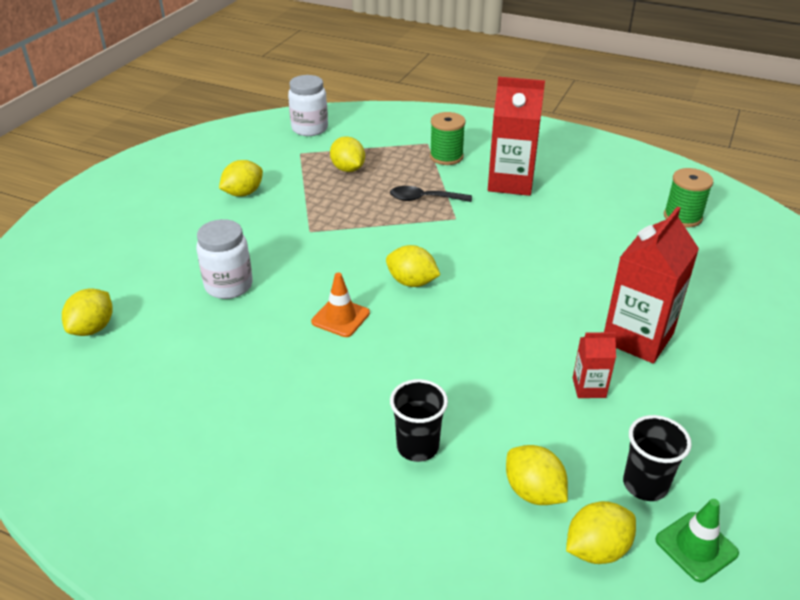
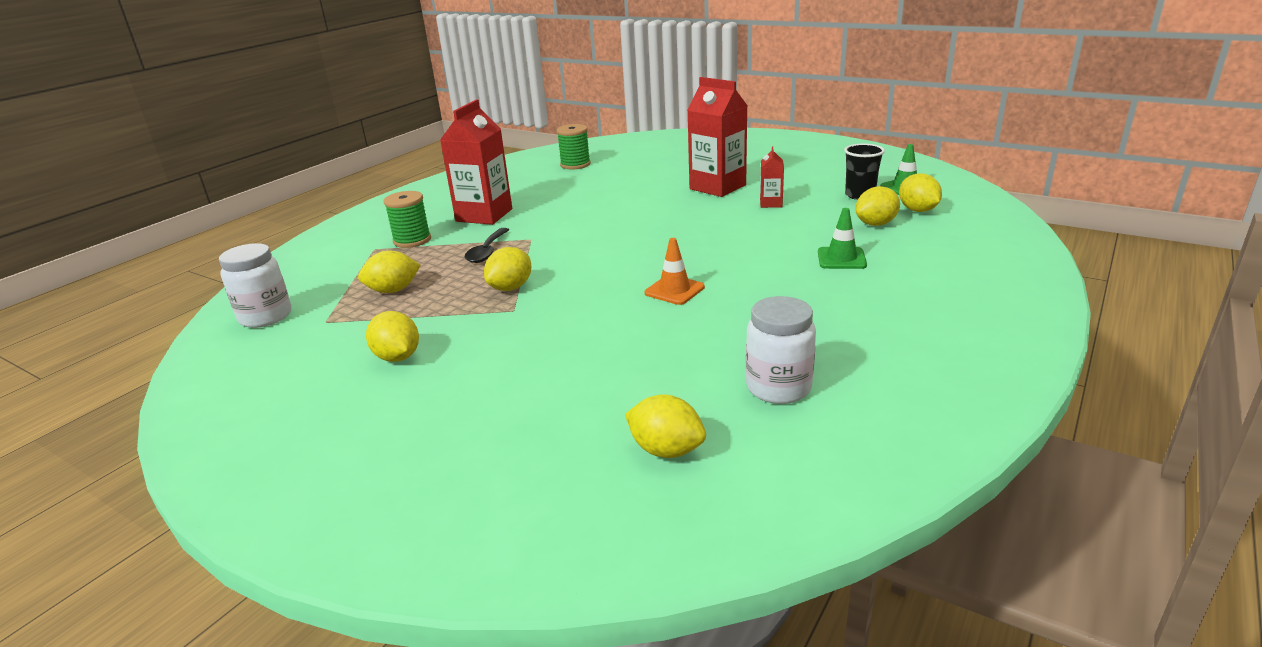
camera: 80 degrees left, 10 degrees down
white jar [196,219,253,299] -> white jar moved to [746,296,816,404]
yellow lemon [386,245,440,287] -> yellow lemon moved to [484,247,531,291]
black cup [390,379,448,462] -> green traffic cone [818,208,867,269]

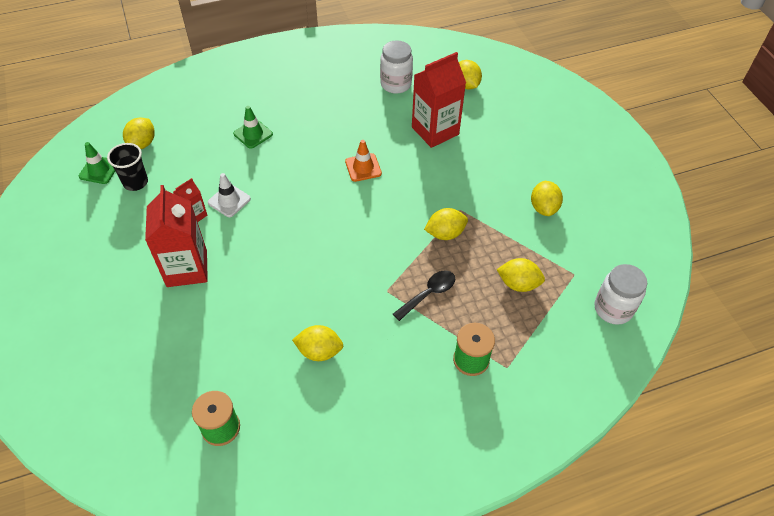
camera: 145 degrees left, 25 degrees up
red carton [440,99,512,225] -> red carton moved to [412,52,466,148]
yellow lemon [855,186,900,226] -> yellow lemon moved to [292,325,343,361]
none -> white traffic cone [208,173,251,217]

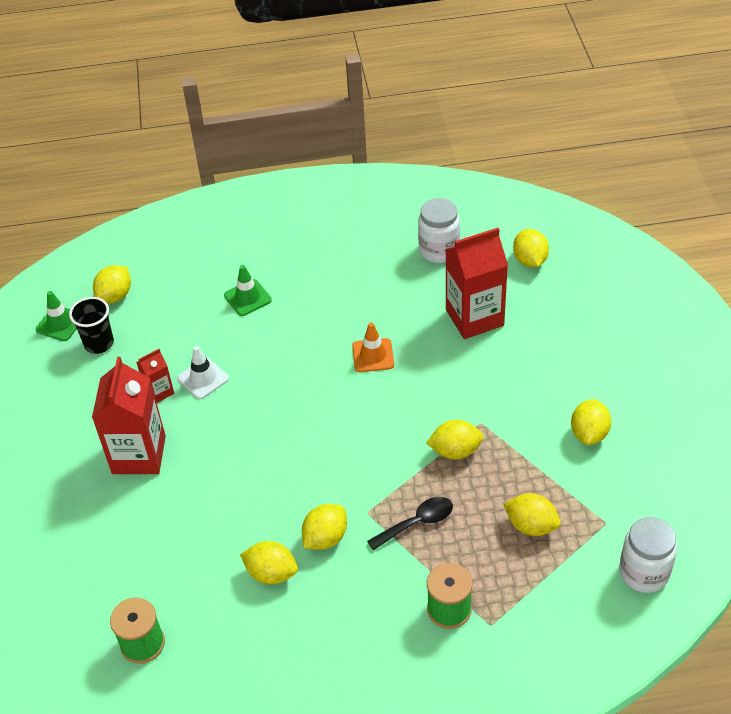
camera: 15 degrees right, 5 degrees down
none -> yellow lemon [302,504,347,550]

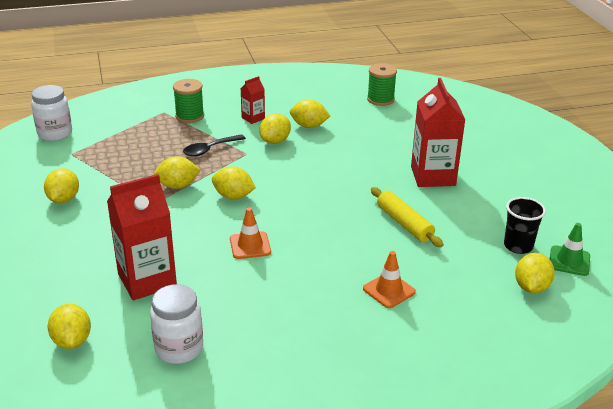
camera: 170 degrees right, 15 degrees down
red carton [136,349,174,403] -> red carton moved to [240,76,265,124]
white traffic cone [177,346,229,399] -> yellow rolling pin [371,187,444,247]
green traffic cone [224,265,272,316] -> orange traffic cone [363,251,416,308]
yellow lemon [504,493,561,536] -> yellow lemon moved to [212,166,256,199]

